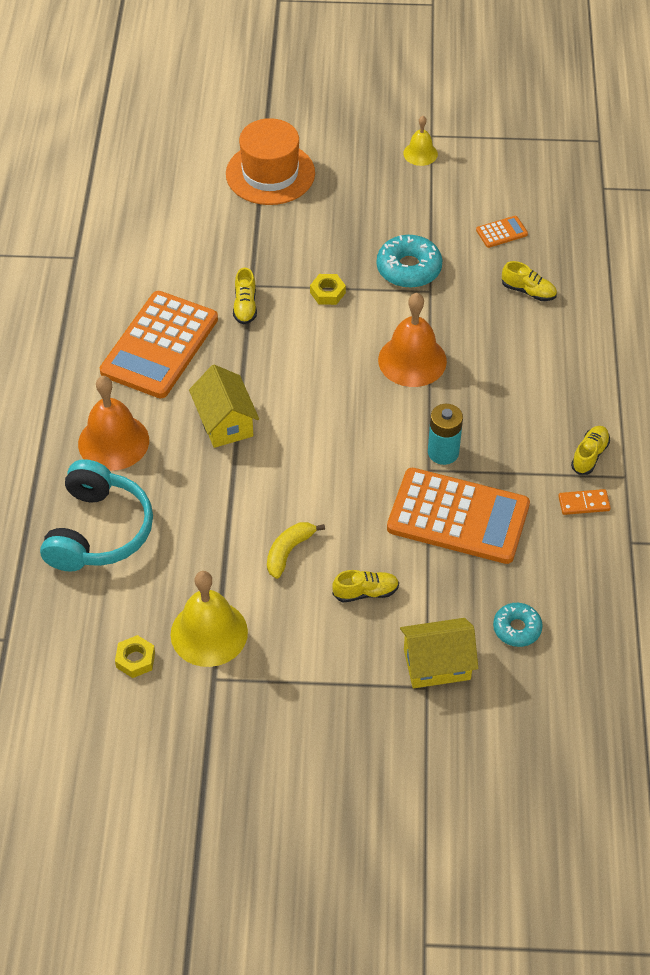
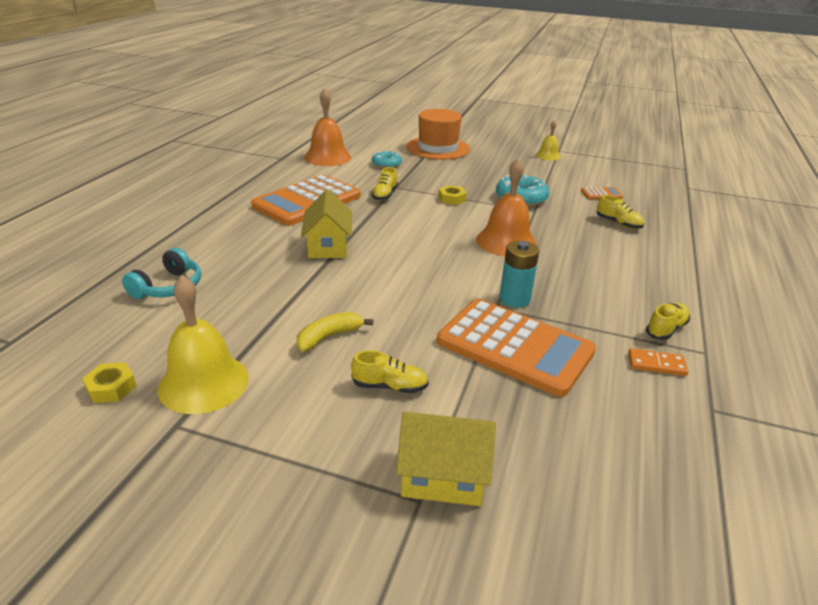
camera: 15 degrees right, 20 degrees down
turquoise headphones [40,459,153,572] -> turquoise headphones [122,248,201,299], size x0.62
orange bell [78,376,149,471] -> orange bell moved to [304,88,351,166]
turquoise donut [493,603,543,647] -> turquoise donut moved to [372,150,402,168]

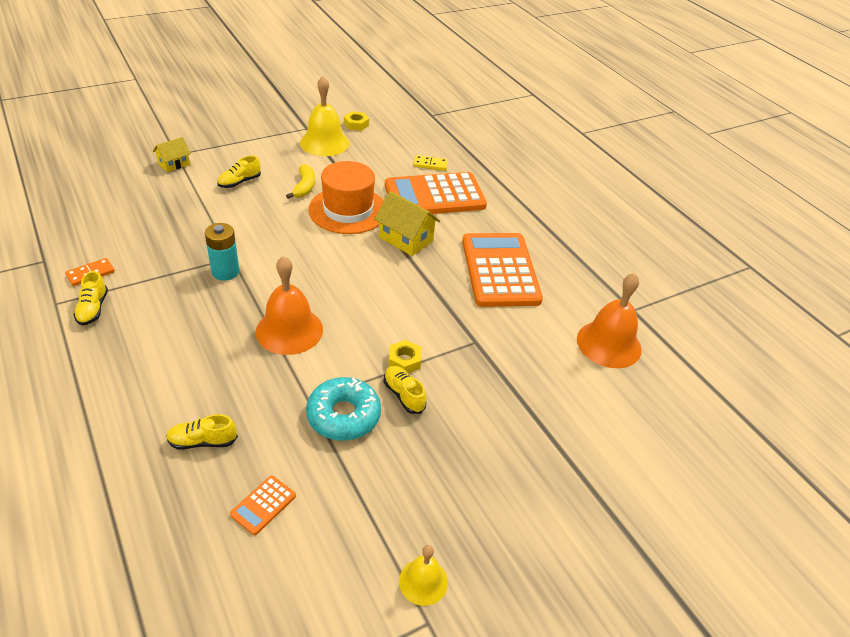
camera: 130 degrees right, 10 degrees up
turquoise headphones [122,248,201,299] -> yellow domino [413,155,448,171]
turquoise donut [372,150,402,168] -> none
yellow shoe [372,167,398,201] -> yellow shoe moved to [384,366,426,414]
yellow house [396,412,496,506] -> yellow house [153,137,191,172], size x0.63
orange hat [406,109,470,160] -> orange hat moved to [308,161,384,234]
orange calculator [437,299,596,397] -> orange calculator moved to [385,172,487,214]

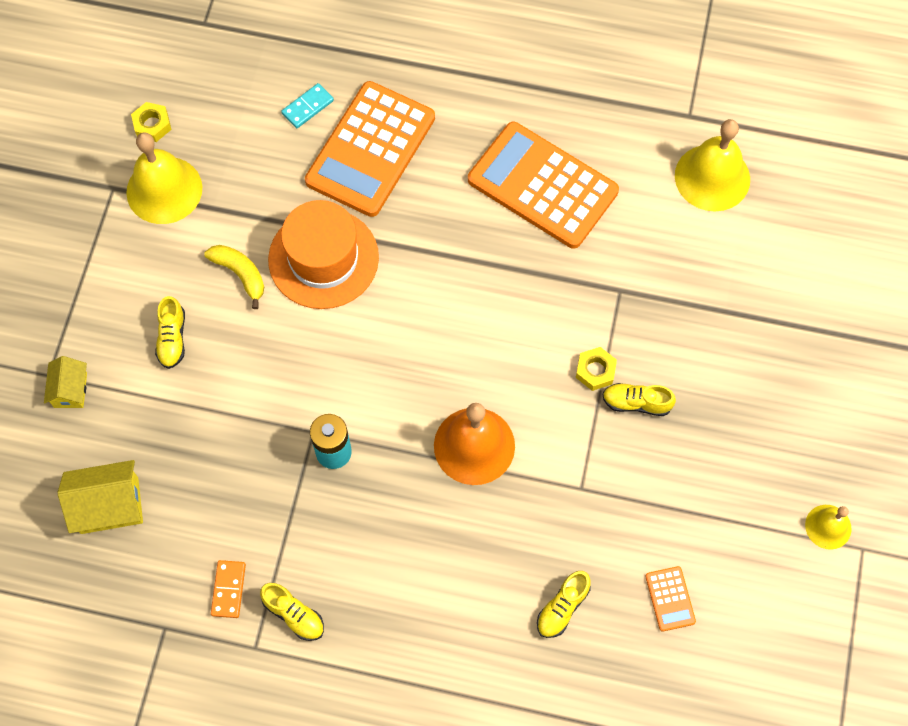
camera: 45 degrees left, 25 degrees up
turquoise donut [306,377,381,441] -> none
yellow house [374,191,440,256] -> yellow house moved to [58,460,143,534]
yellow domino [413,155,448,171] -> turquoise domino [281,83,334,128]
orange bell [577,273,642,368] -> yellow bell [675,119,750,212]

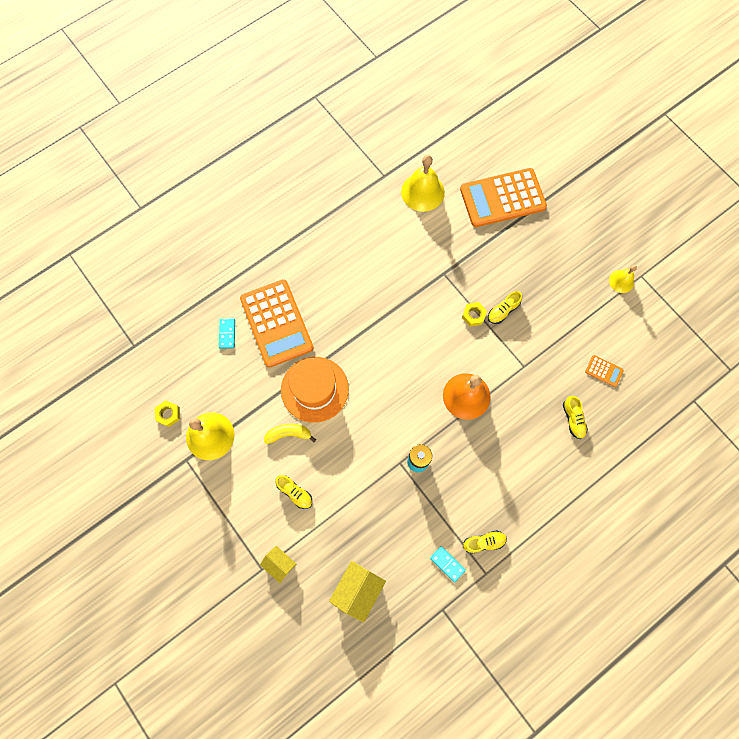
camera: 50 degrees left, 5 degrees up
orange domino [211,560,246,618] -> turquoise domino [430,546,466,582]
orange calculator [468,122,619,249] -> orange calculator moved to [460,168,547,227]

